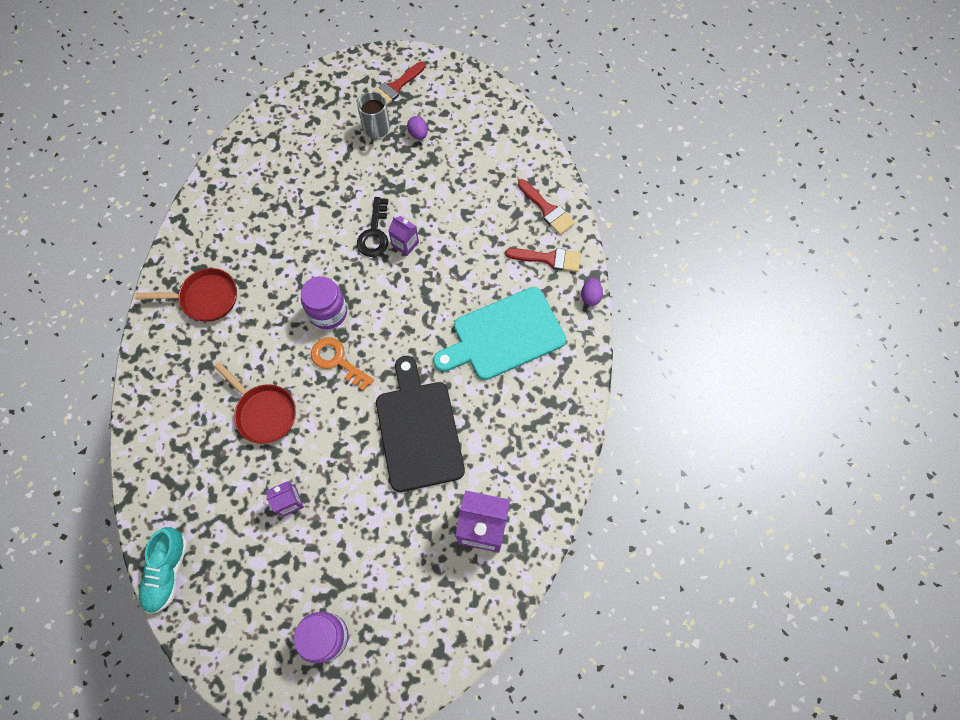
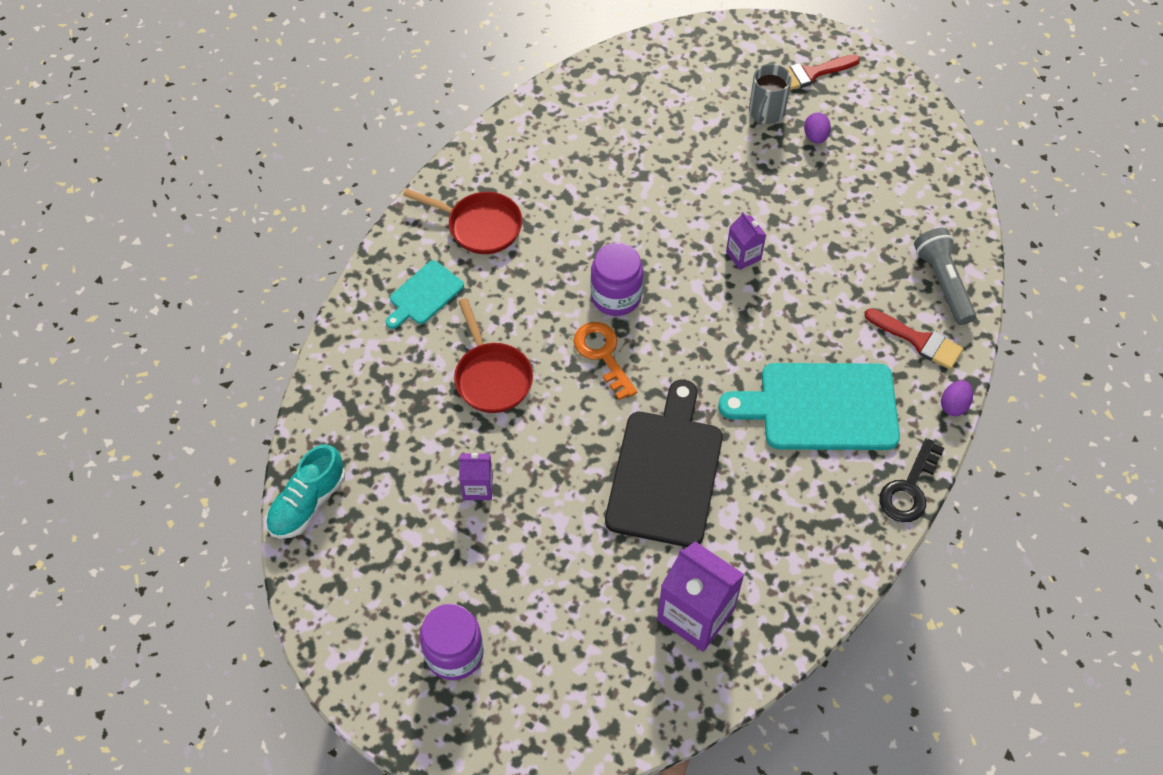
camera: 25 degrees right, 10 degrees down
black key [357,197,388,257] -> black key moved to [879,438,945,522]
red brush [518,179,575,235] -> grey flashlight [914,228,976,325]
none -> turquoise cutting board [386,260,464,329]

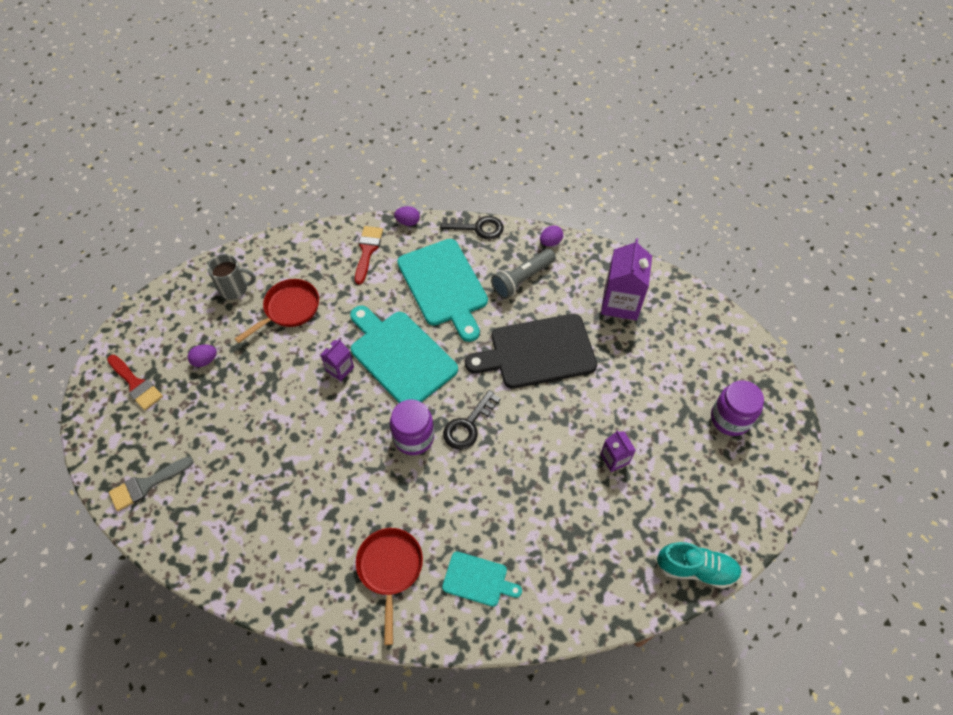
camera: 115 degrees left, 0 degrees up
red pan [454,298,533,413] -> red pan moved to [235,279,319,343]
orange key [573,322,637,400] -> black key [443,390,501,450]
grey mug [749,64,792,124] -> grey mug moved to [207,254,256,300]
grey flashlight [914,228,976,325] -> grey flashlight moved to [491,249,556,299]
none -> grey brush [109,456,194,511]
none -> turquoise cutting board [350,305,458,403]
none -> purple egg [540,225,563,246]

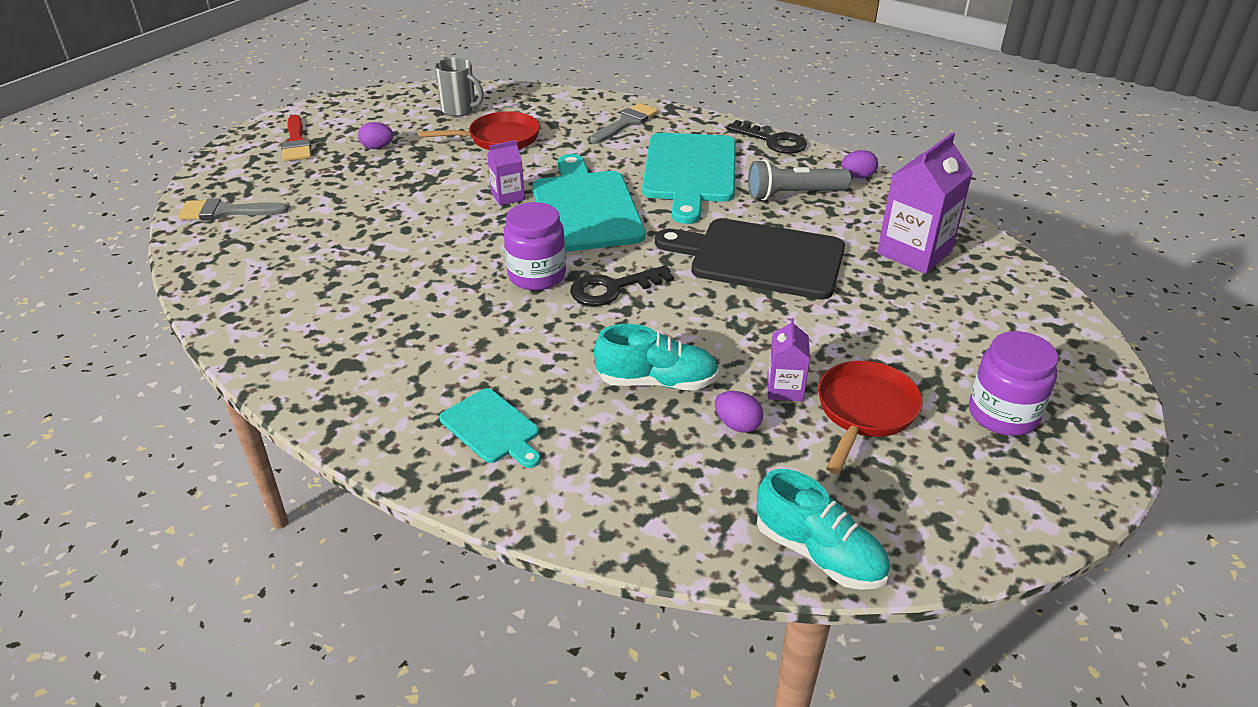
camera: 30 degrees right, 20 degrees down
red brush [355,226,383,285] -> grey brush [590,103,658,144]
red pan [356,528,423,645] -> red pan moved to [818,361,922,474]
purple egg [394,206,420,226] -> purple egg moved to [715,391,763,433]
none -> turquoise shoe [594,324,719,390]

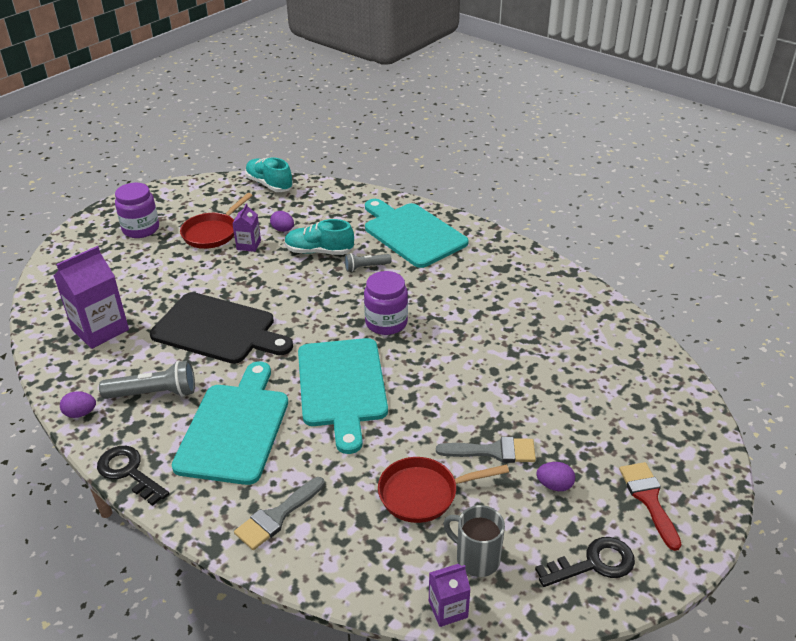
camera: 175 degrees left, 0 degrees up
grey brush [178,198,289,220] -> grey brush moved to [436,437,536,463]
turquoise cutting board [439,388,541,468] -> turquoise cutting board [365,199,469,268], size x1.93
purple carton [487,140,525,205] -> purple carton moved to [429,564,471,627]
black key [570,265,674,306] -> black key moved to [535,537,635,587]
none -> grey flashlight [345,253,392,272]

